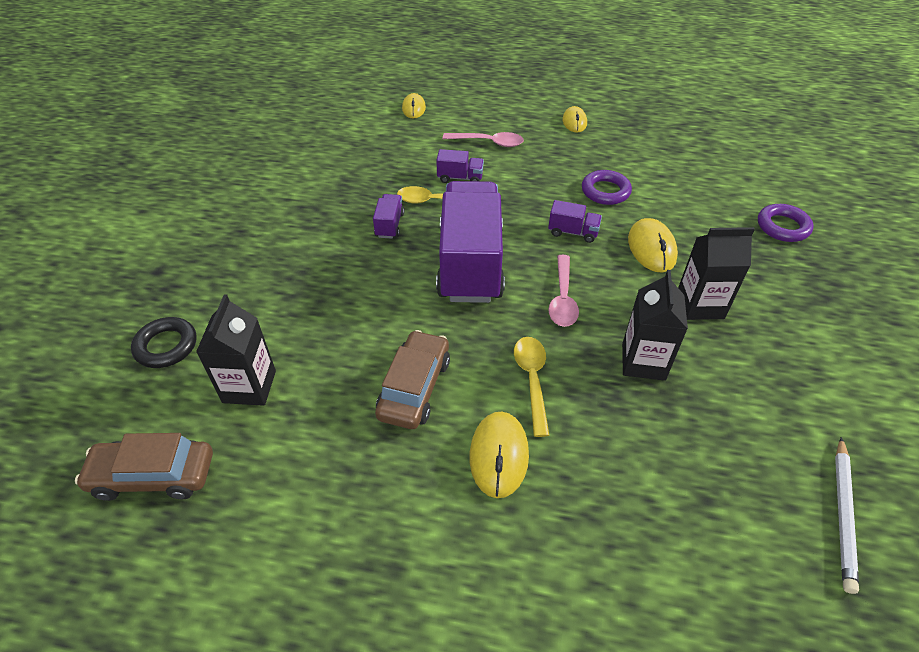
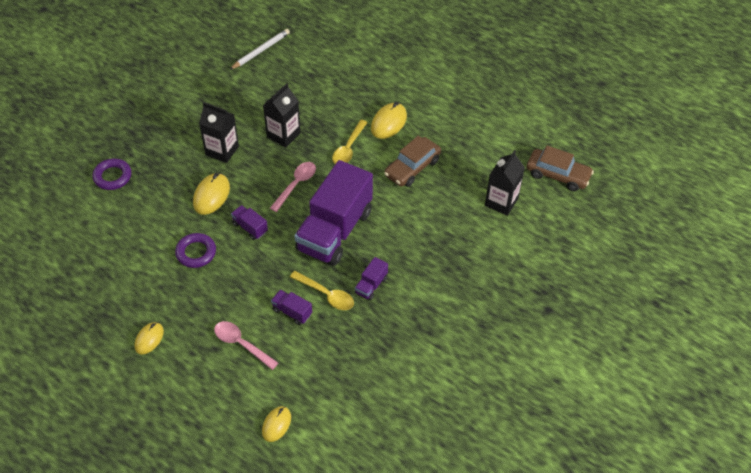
camera: 155 degrees left, 5 degrees up
black ring [131,317,197,368] -> none

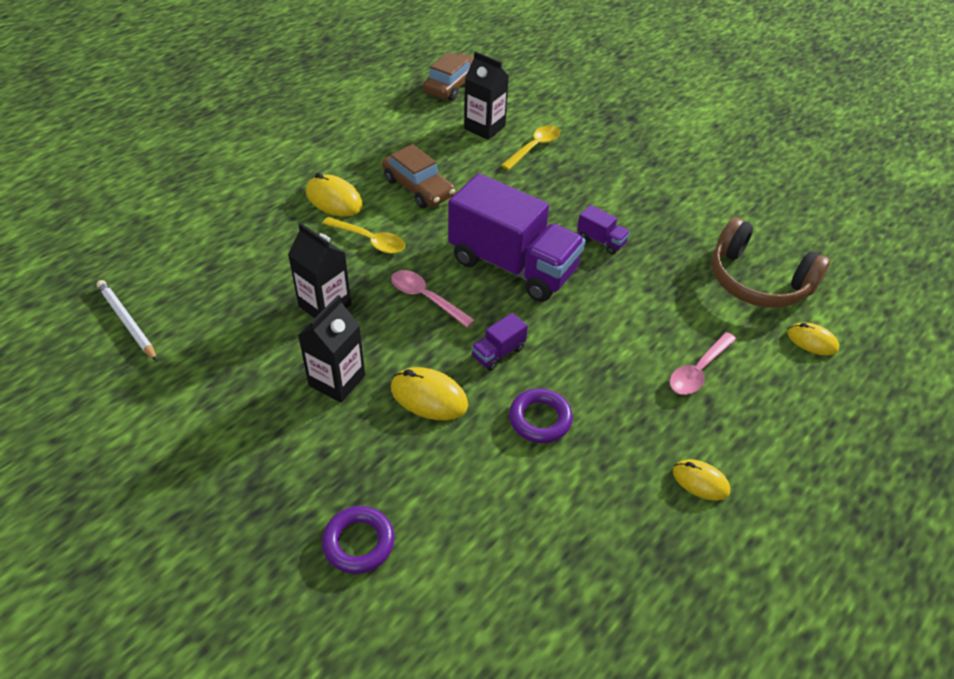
camera: 85 degrees left, 5 degrees down
purple truck [271,290,312,325] -> none
yellow spoon [290,271,354,310] -> yellow spoon moved to [501,125,560,170]
none -> brown headphones [712,217,830,308]

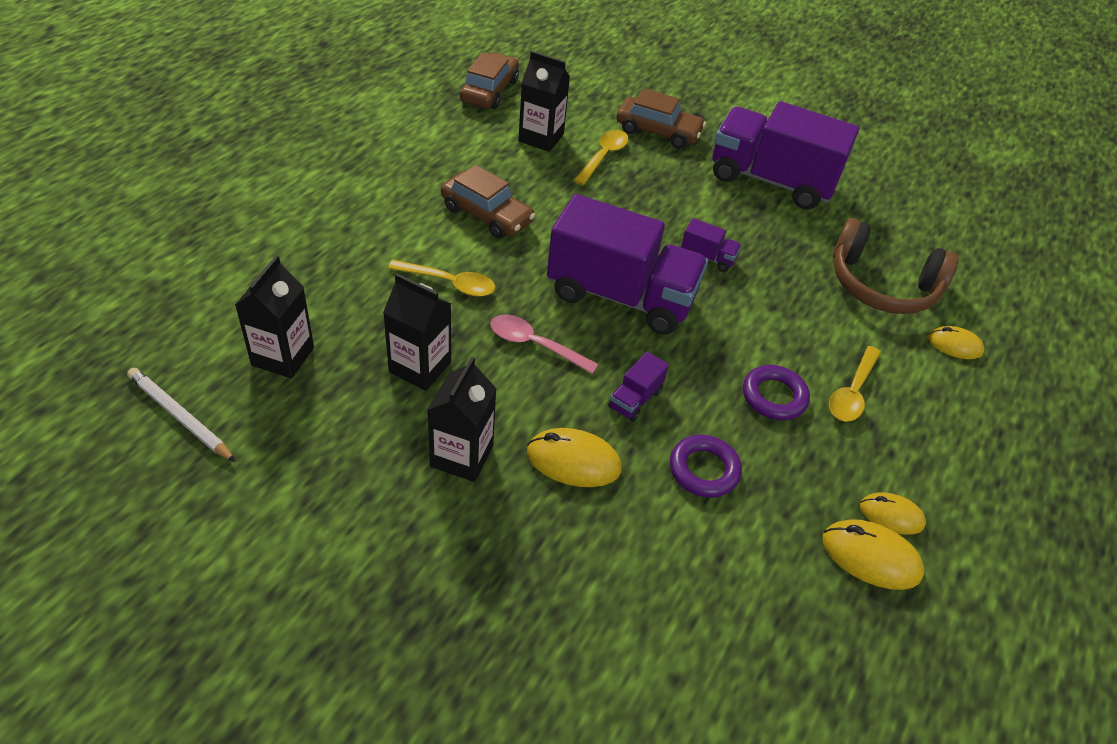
camera: 15 degrees left, 0 degrees up
yellow mouse [306,173,363,216] -> yellow mouse moved to [823,519,924,590]
purple ring [322,506,395,574] -> purple ring moved to [743,365,810,420]
pink spoon [670,332,737,395] -> yellow spoon [829,346,881,421]
none -> black carton [235,255,314,379]
none -> brown car [616,88,706,149]
none -> purple truck [712,101,859,210]

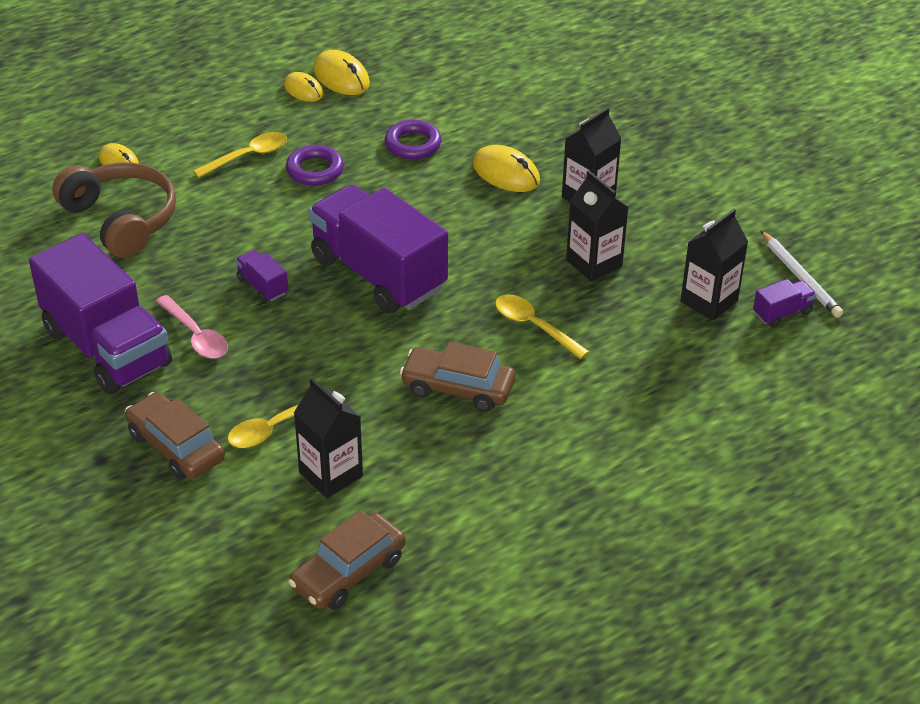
camera: 150 degrees left, 5 degrees down
brown car [441,165,535,239] -> brown car turned 45 degrees counterclockwise [400,342,515,412]
pink spoon [490,315,599,374] -> pink spoon moved to [156,295,228,359]
purple truck [608,352,669,422] -> purple truck moved to [753,279,816,328]

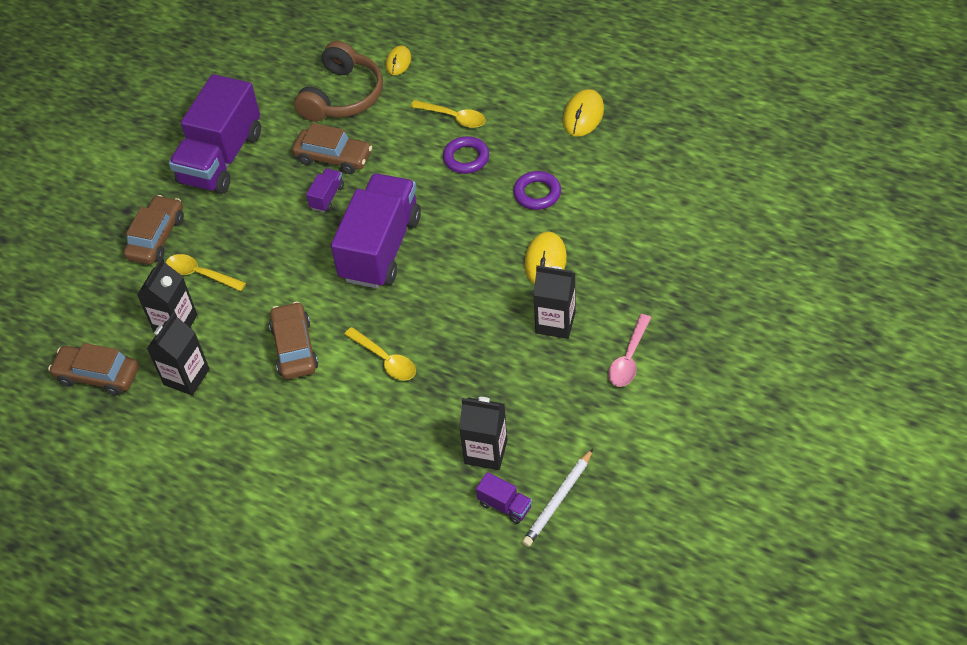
camera: 65 degrees right, 10 degrees up
pink spoon [156,295,228,359] -> pink spoon moved to [608,314,651,387]
yellow mouse [284,72,323,102] -> none
yellow spoon [495,294,590,359] -> yellow spoon turned 120 degrees clockwise [344,327,416,381]
black carton [566,170,629,282] -> black carton moved to [147,312,210,395]
none -> brown car [292,123,372,174]

